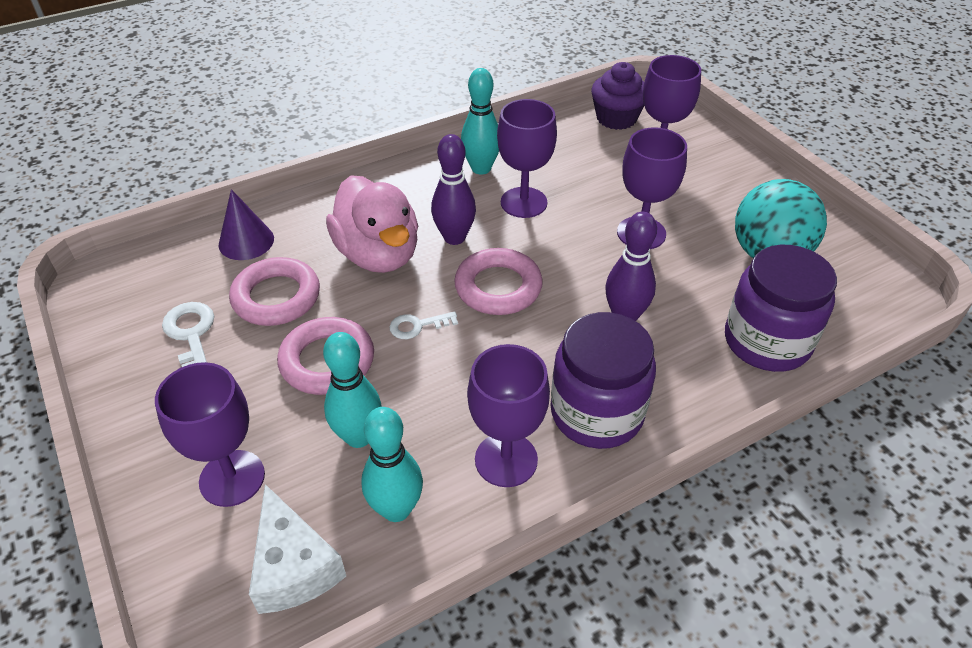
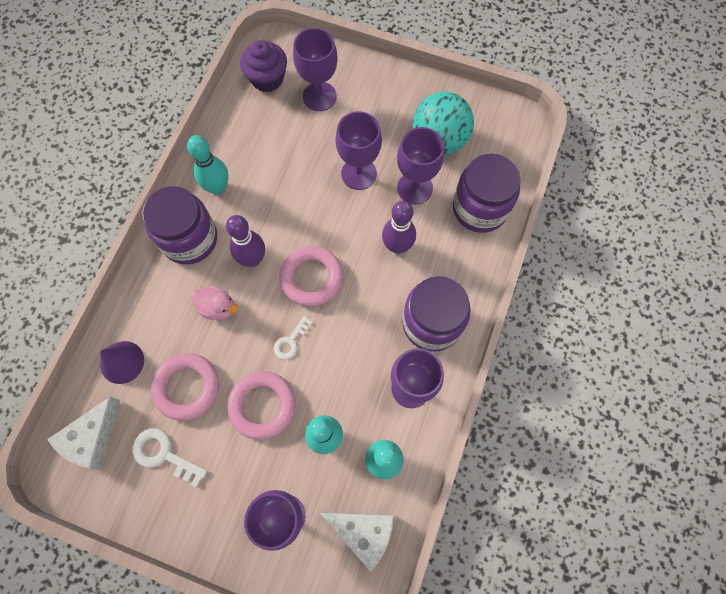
camera: 40 degrees left, 25 degrees up
pink duck [326,175,418,273] -> pink duck [192,286,238,320], size x0.50
purple goblet [497,99,557,218] -> purple goblet moved to [397,127,444,205]
none -> white cheese [47,397,120,470]
none -> purple jar [142,186,217,265]

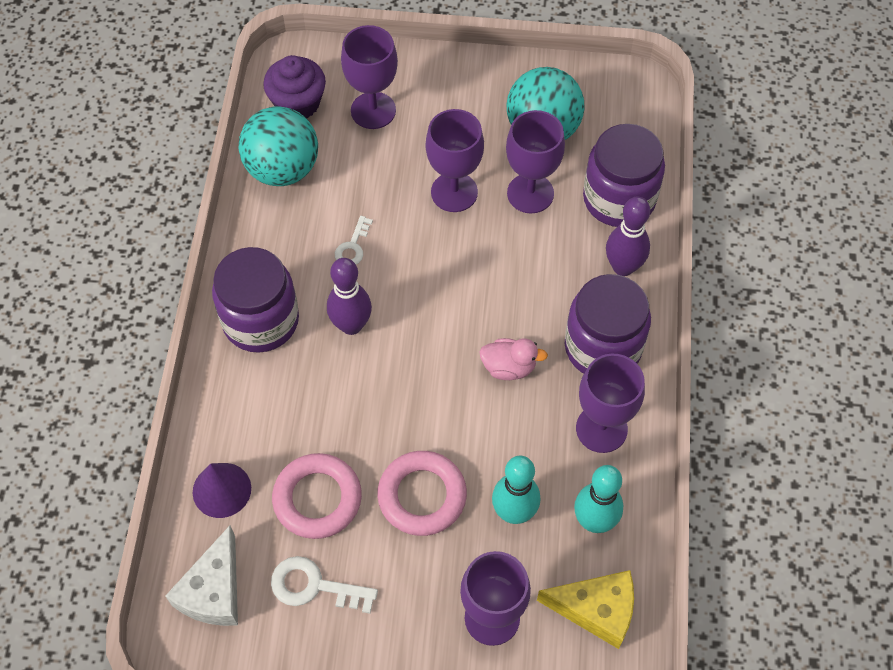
camera: 15 degrees left, 10 degrees down
turquoise bowling pin [187,135,229,195] -> none
pink duck [192,286,238,320] -> pink duck moved to [479,338,548,380]
white key [274,316,313,360] -> white key moved to [335,216,373,265]
pink ring [279,246,343,306] -> none
white cheese [320,512,394,572] -> yellow cheese [537,570,634,649]
purple bowling pin [382,201,416,254] -> purple bowling pin moved to [606,197,650,276]
none -> turquoise ball [239,106,318,186]

